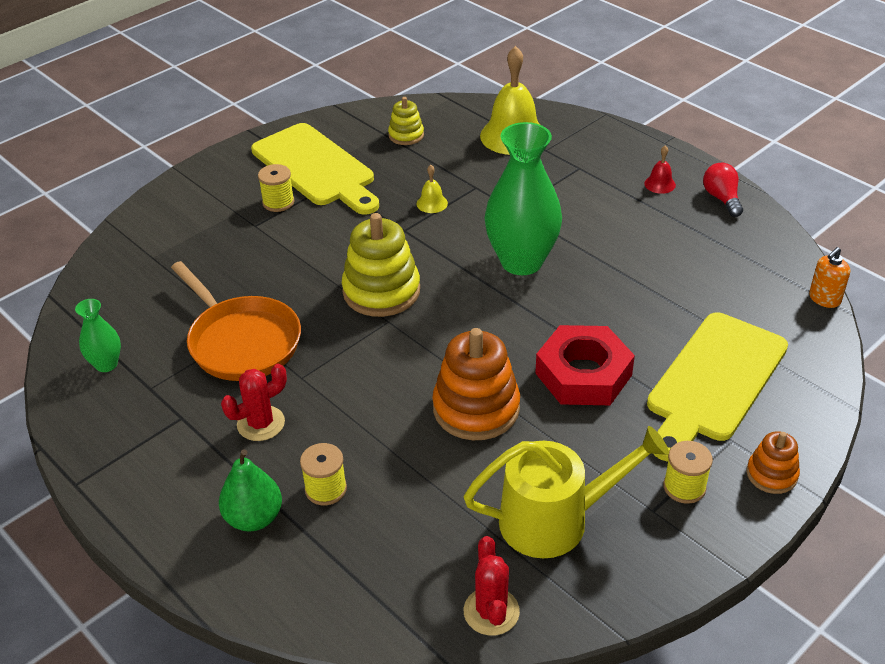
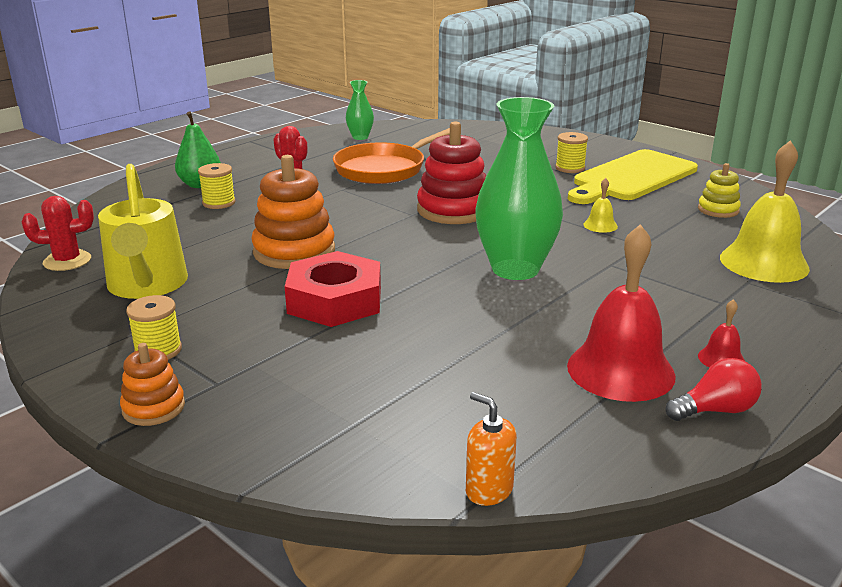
camera: 85 degrees right, 15 degrees down
yellow stacking toy [342,213,420,317] -> red stacking toy [417,121,486,224]
yellow cutting board [647,313,788,462] -> none
none -> red bell [567,224,676,402]

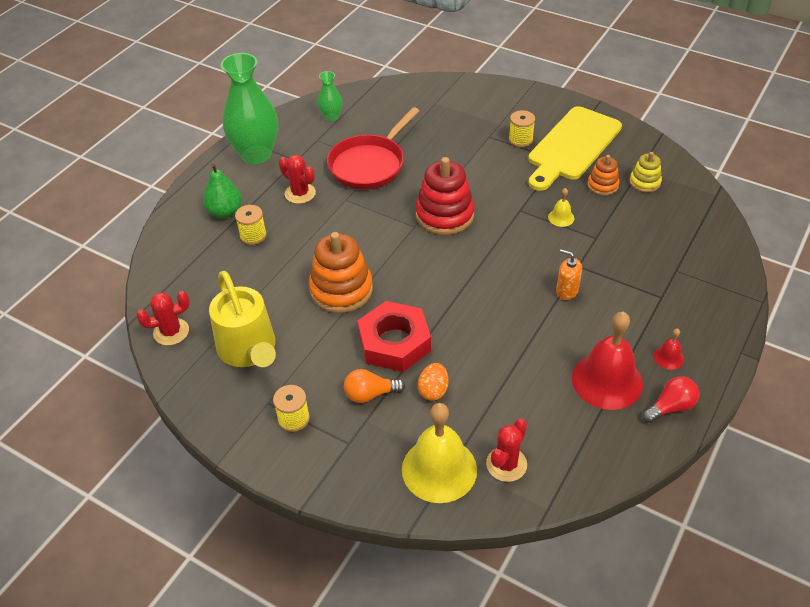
camera: 10 degrees left, 20 degrees up
orange stacking toy [120,343,185,426] -> orange stacking toy moved to [587,155,620,196]
orange pan [333,128,450,184] -> red pan [327,107,419,189]
orange soap dispenser [466,392,517,506] -> orange soap dispenser moved to [556,249,582,300]
green vase [475,97,563,280] -> green vase moved to [221,53,278,165]
yellow bell [720,140,810,283] -> yellow bell moved to [402,403,477,503]
none -> orange light bulb [344,369,405,403]
none -> orange egg [418,363,449,401]
none -> red cactus [486,419,527,482]

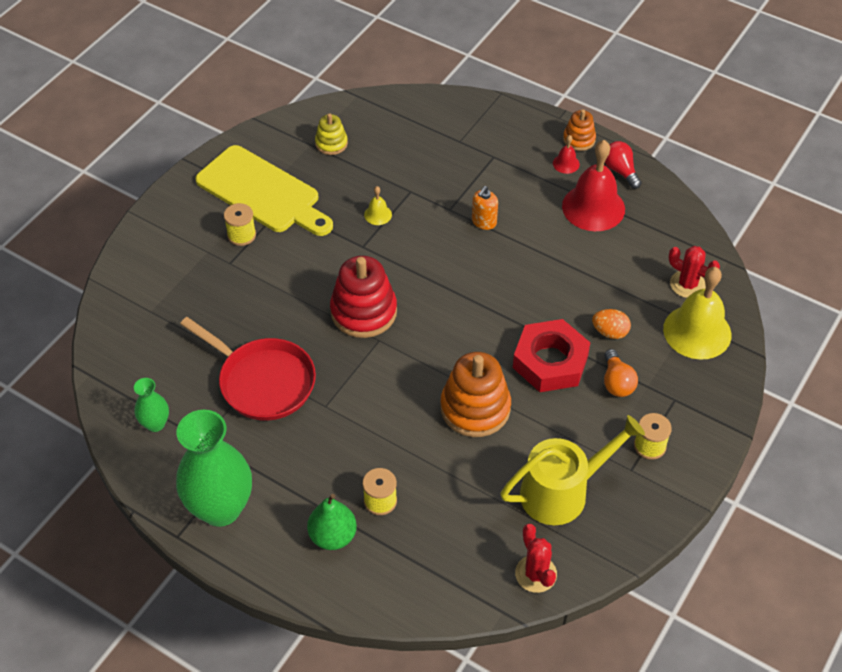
camera: 90 degrees left, 5 degrees up
red cactus [279,155,316,204] -> none
orange stacking toy [587,155,620,196] -> orange stacking toy moved to [563,109,596,151]

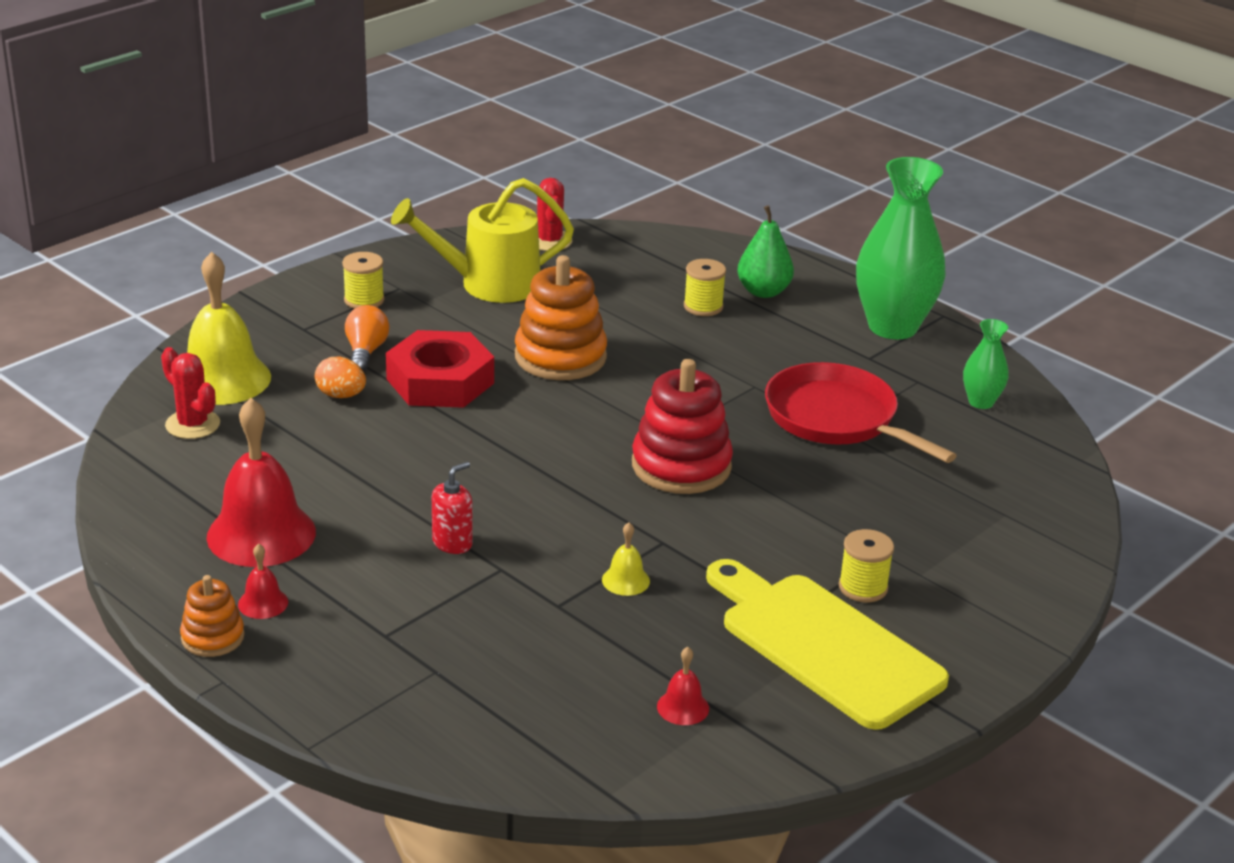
camera: 170 degrees left, 20 degrees down
yellow stacking toy [315,113,348,155] -> red bell [657,647,709,725]
orange soap dispenser [472,186,498,230] -> red soap dispenser [432,462,473,554]
red light bulb [605,141,642,189] -> none

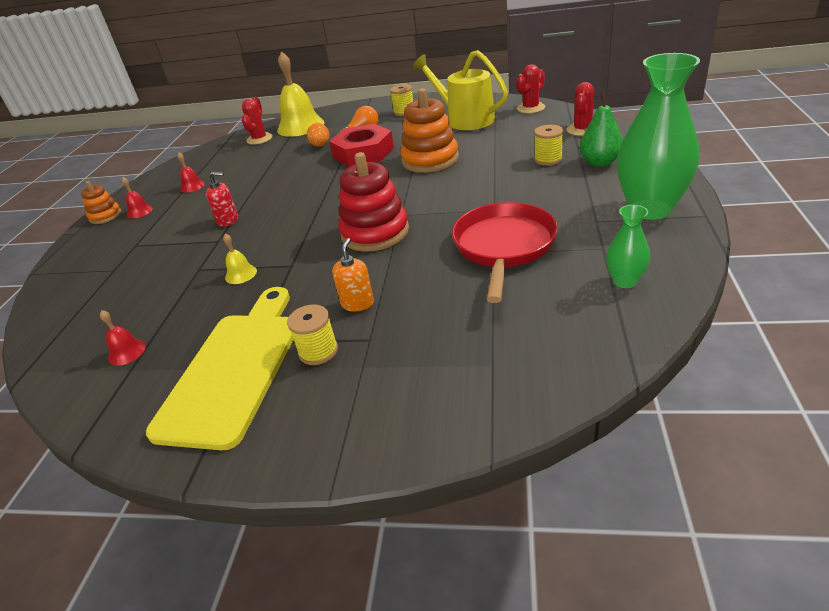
camera: 60 degrees right, 5 degrees up
red bell [207,398,316,567] -> red bell [177,153,205,192], size x0.44
none -> orange soap dispenser [332,238,374,312]
none -> red cactus [567,82,594,136]

